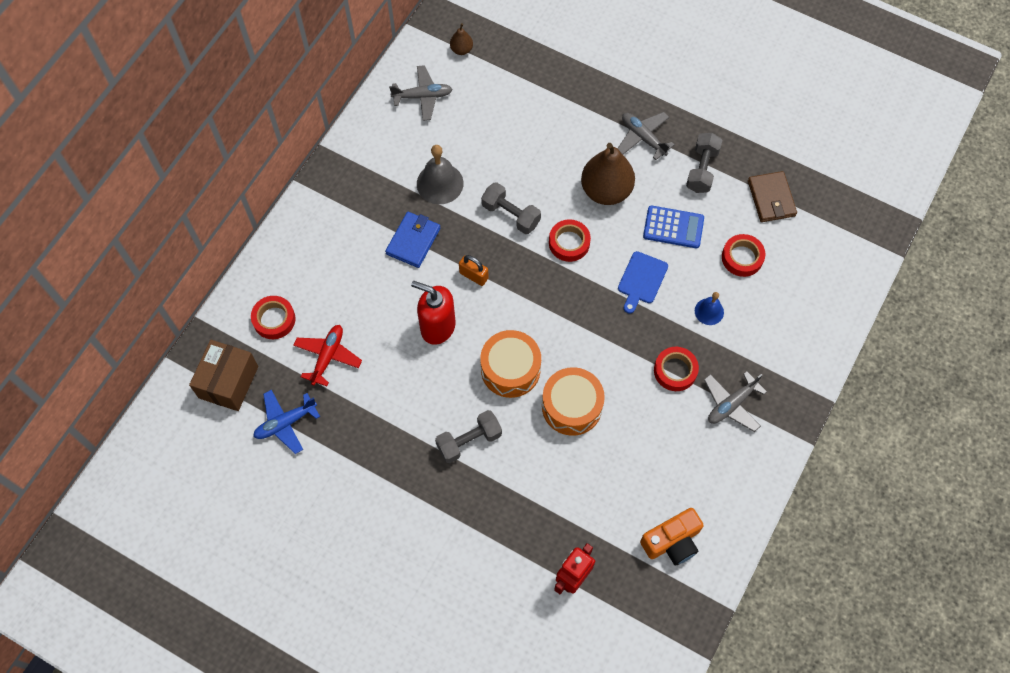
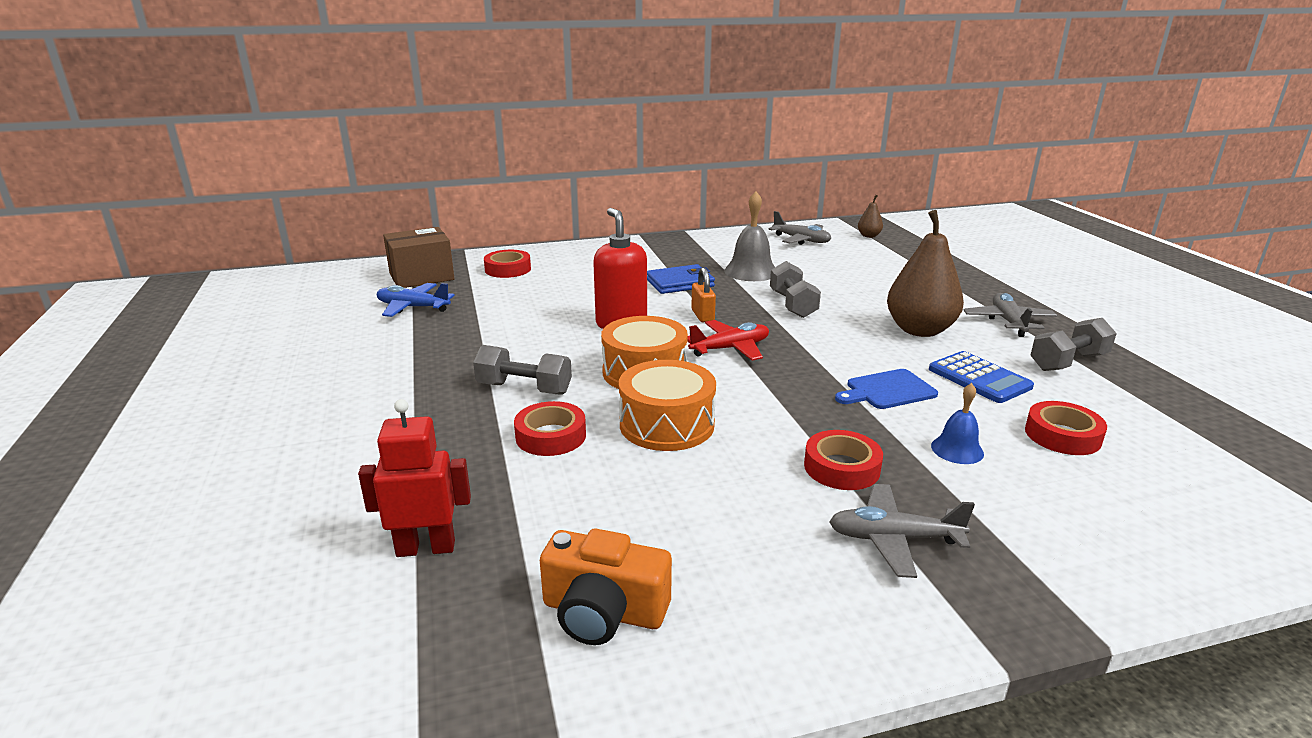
camera: 45 degrees right, 40 degrees down
red plane [293,325,362,386] -> red plane moved to [688,320,769,361]
red tape [549,219,591,262] -> red tape moved to [514,401,586,456]
brown wallet [748,171,797,222] -> none

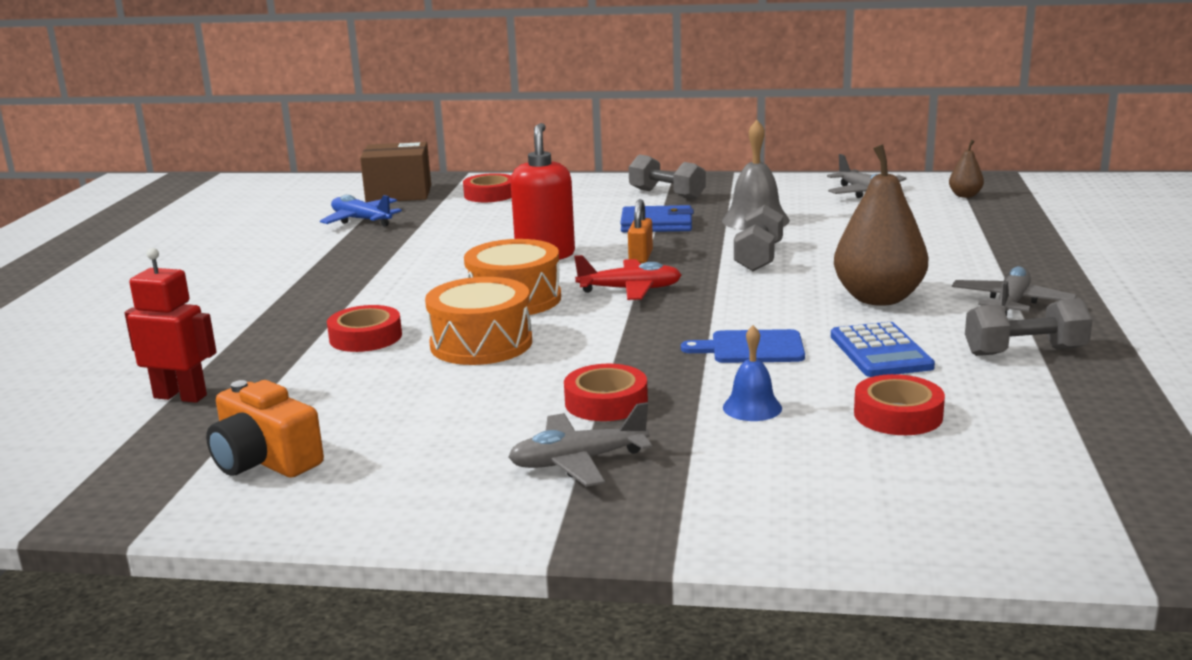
camera: 25 degrees right, 5 degrees down
grey dumbbell [473,345,572,395] -> grey dumbbell moved to [629,154,706,200]
grey plane [829,484,975,578] -> grey plane turned 45 degrees counterclockwise [508,402,652,487]

